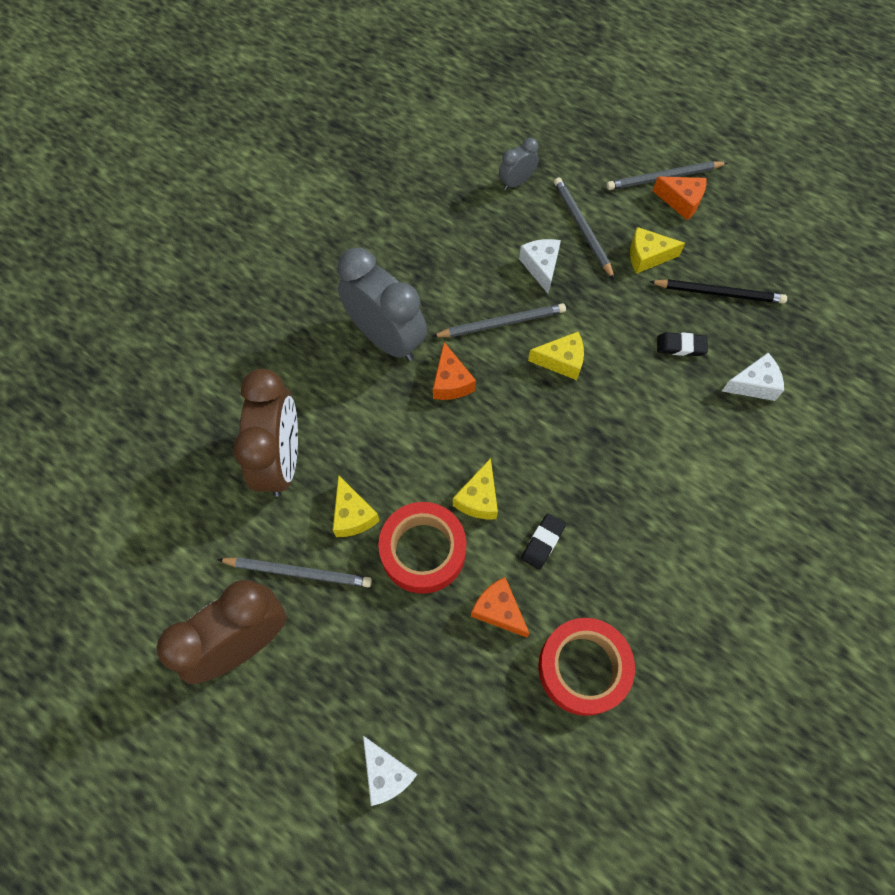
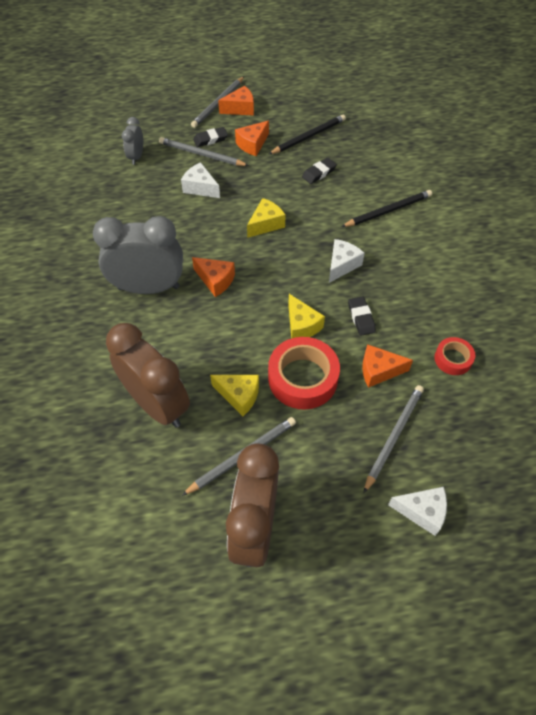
camera: 45 degrees left, 10 degrees down
grey pencil [432,303,566,337] -> grey pencil moved to [364,385,424,493]
red tape [538,618,635,716] -> red tape [434,337,475,375], size x0.54
yellow cheese [630,227,685,274] -> orange cheese [235,121,269,156]
white cheese [722,353,784,401] -> white cheese moved to [329,239,365,283]
none -> black eraser [193,127,228,147]
none -> black pencil [341,190,432,227]

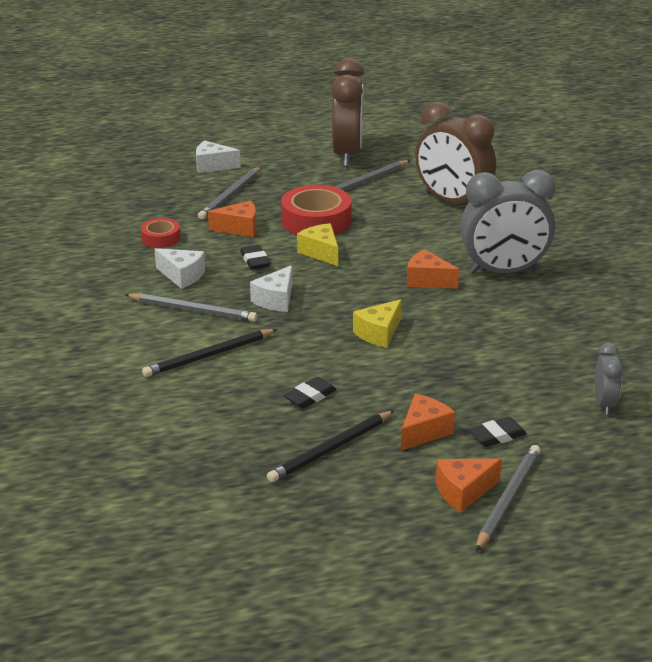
camera: 175 degrees right, 25 degrees down
grey pencil [159,137,249,166] -> grey pencil moved to [125,293,257,322]
white cheese [181,162,220,198] -> white cheese moved to [155,248,205,289]
yellow cheese [210,375,259,416] -> none

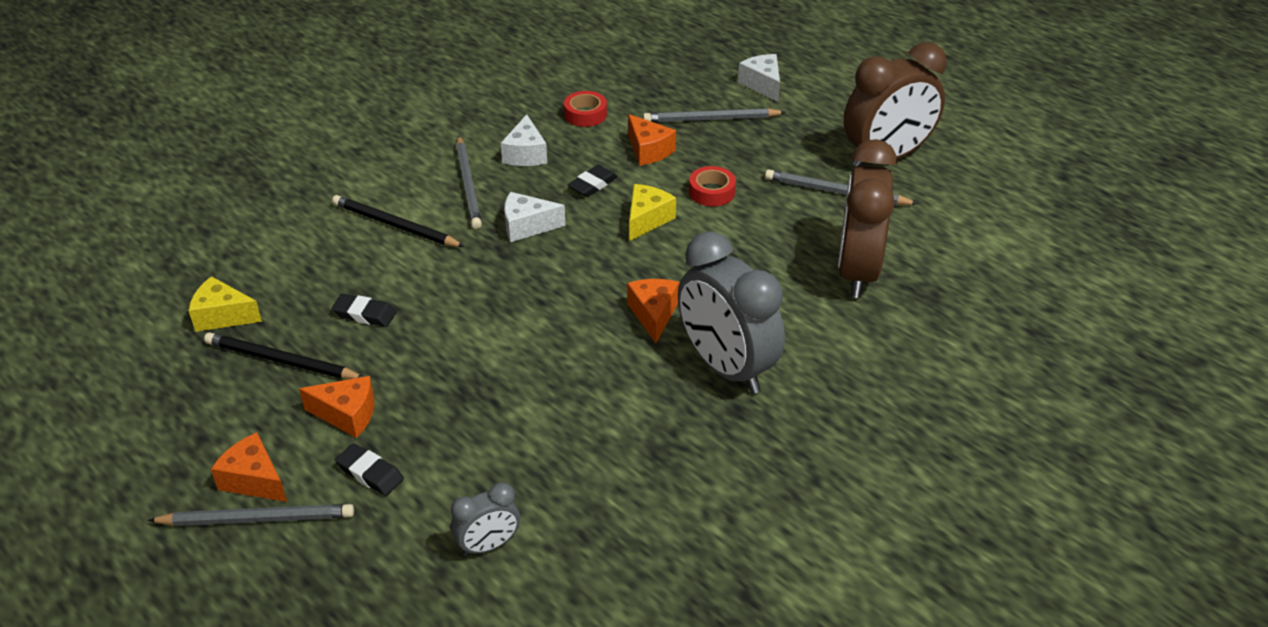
camera: 60 degrees right, 10 degrees up
red tape [281,185,351,235] -> red tape [689,166,736,206], size x0.54
yellow cheese [353,299,402,348] -> yellow cheese moved to [189,276,262,332]

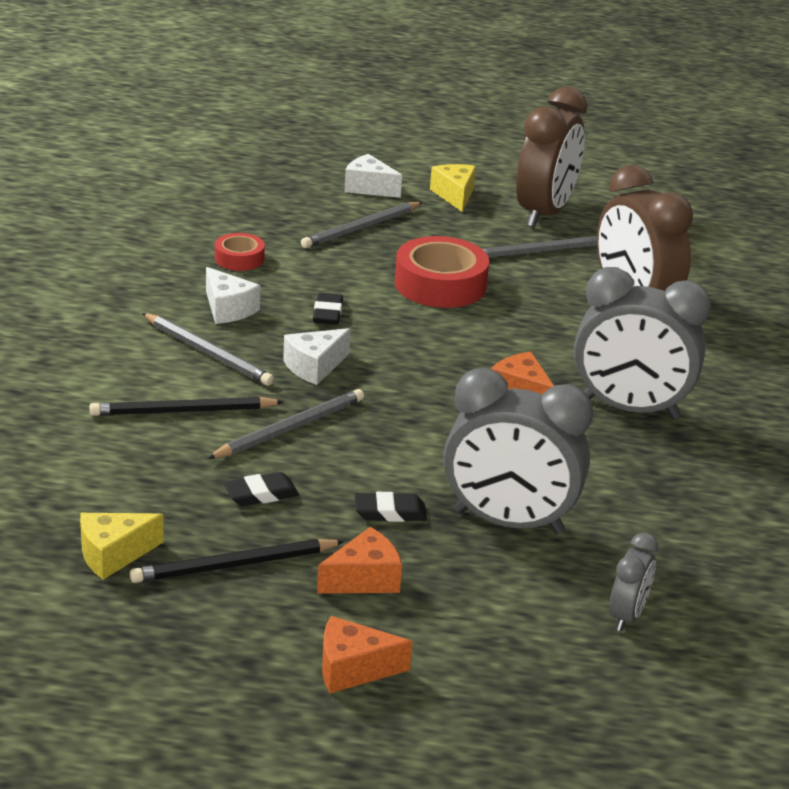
camera: 40 degrees left, 10 degrees down
grey pencil [148,504,354,526] -> grey pencil moved to [207,389,364,459]
black eraser [335,443,404,496] -> black eraser moved to [355,492,427,522]
orange cheese [628,114,676,166] -> none
yellow cheese [629,184,676,241] -> yellow cheese moved to [430,164,476,212]
red tape [689,166,736,206] -> red tape [395,236,489,308], size x1.84
none -> grey clock [444,368,593,534]

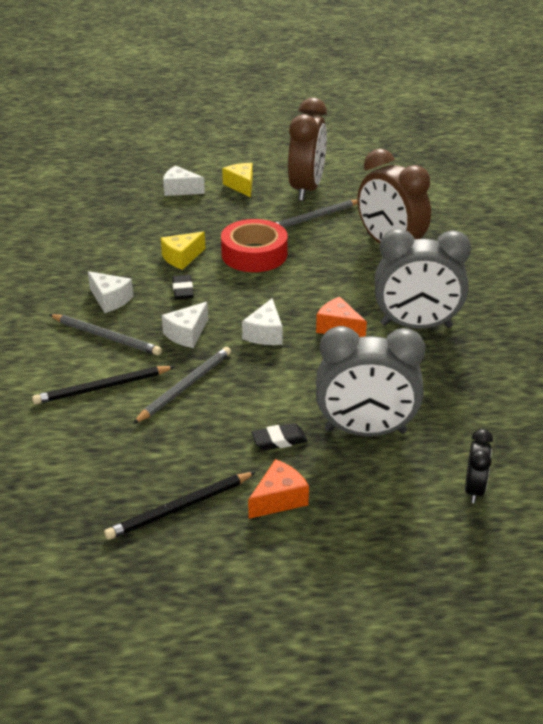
camera: 10 degrees left, 5 degrees up
yellow cheese [80,513,164,580] -> yellow cheese moved to [161,232,205,270]
red tape [215,233,265,271] -> none
black eraser [224,472,299,506] -> none
grey pencil [301,202,423,248] -> none
orange cheese [322,616,412,693] -> none
grey clock [609,533,658,631] -> black clock [465,429,493,503]
none -> white cheese [242,298,283,345]

